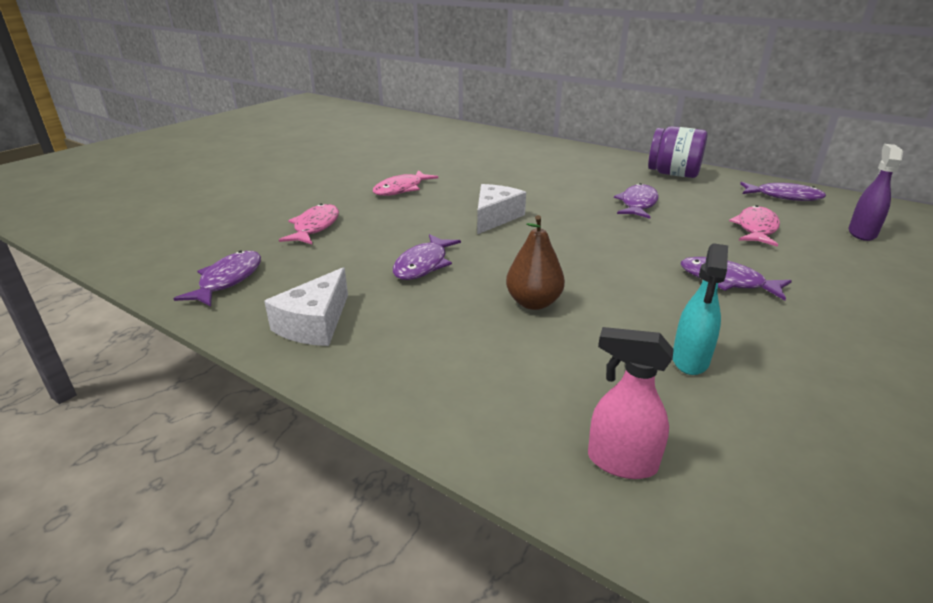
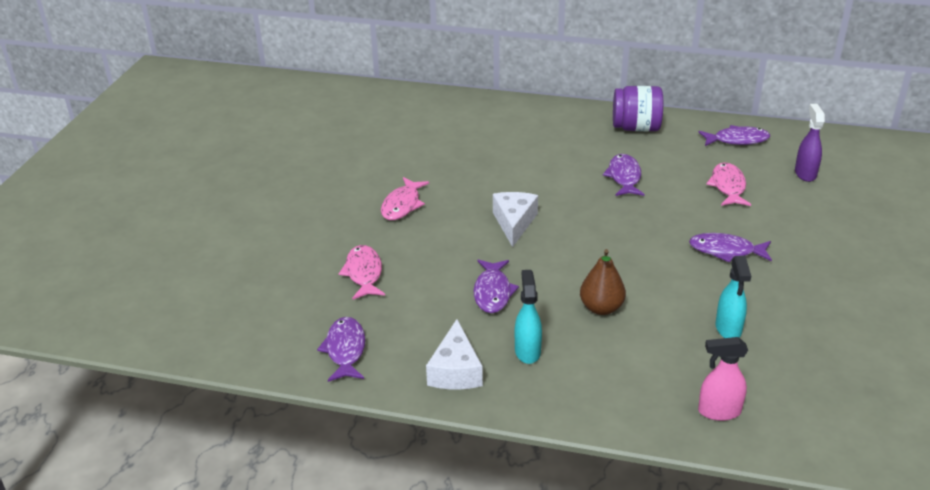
camera: 20 degrees left, 5 degrees up
none -> turquoise spray bottle [515,270,542,364]

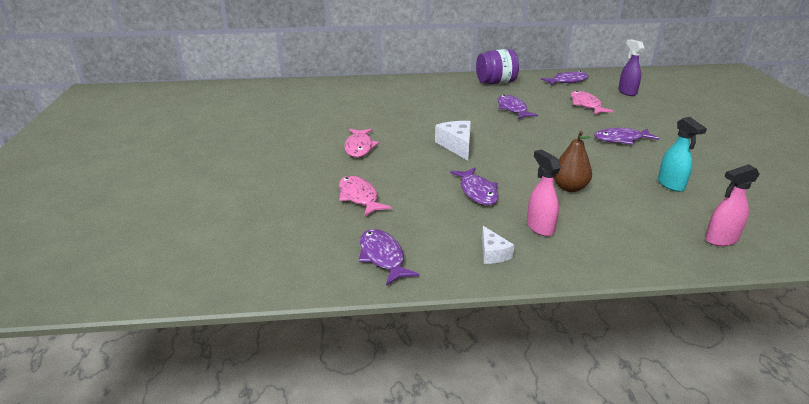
camera: 20 degrees left, 5 degrees down
white cheese [426,319,483,389] -> white cheese [482,226,514,264], size x0.62
turquoise spray bottle [515,270,542,364] -> pink spray bottle [527,149,561,236]

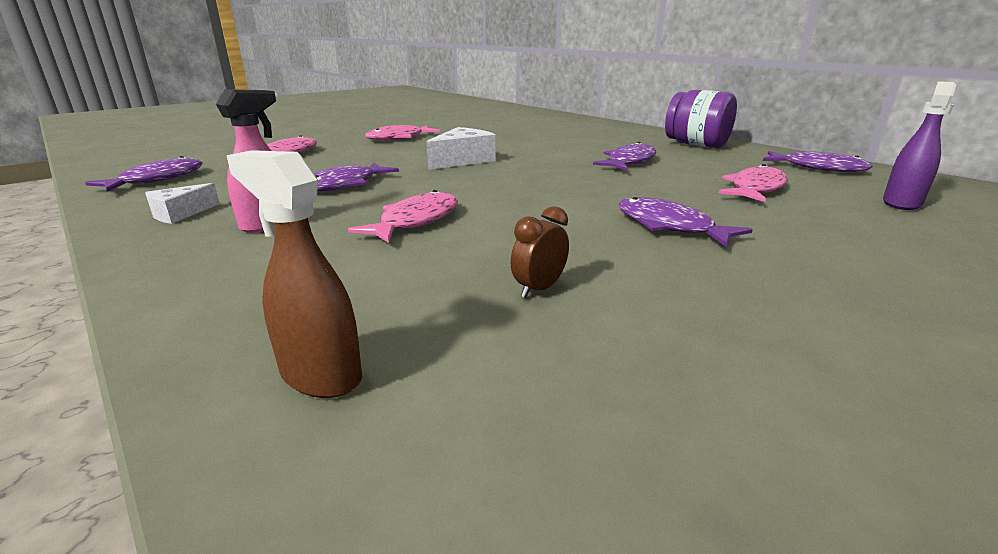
camera: 55 degrees right, 5 degrees down
brown pear [554,131,592,192] -> pink fish [348,190,458,243]
turquoise spray bottle [658,117,707,192] -> brown clock [511,206,569,298]
pink spray bottle [705,164,760,246] -> brown spray bottle [226,150,362,398]

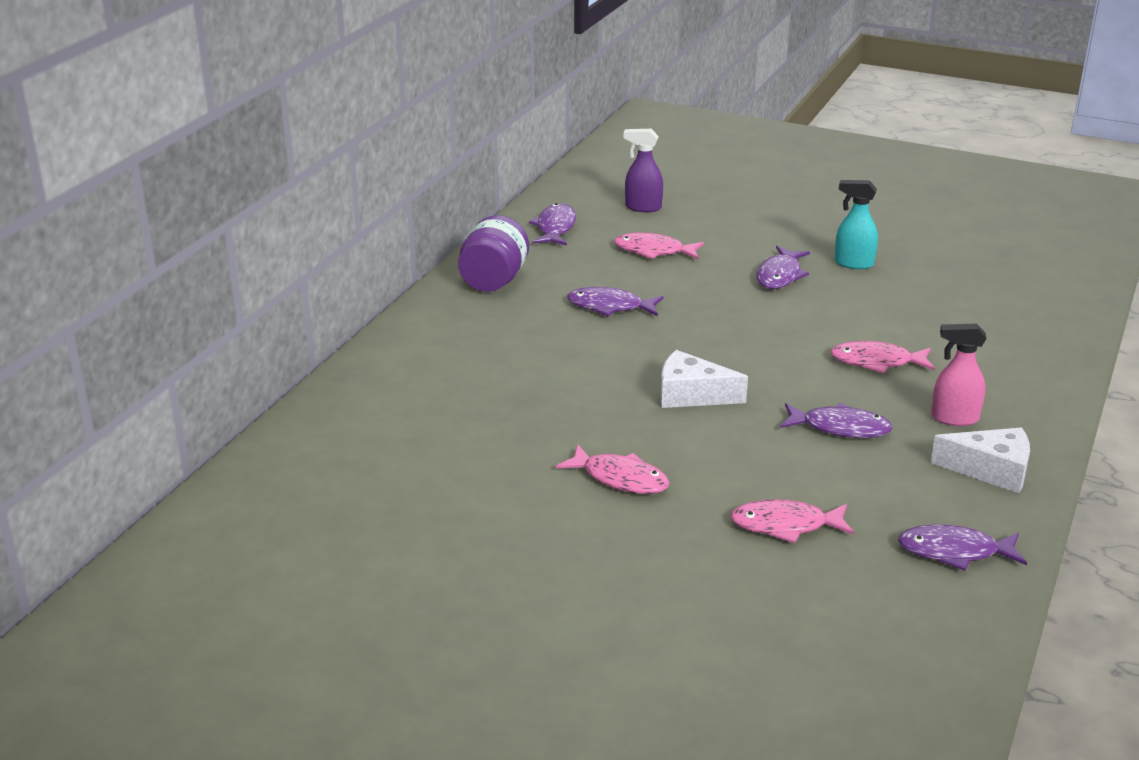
camera: 115 degrees left, 5 degrees up
white cheese [145,183,220,224] -> white cheese [930,427,1030,493], size x1.62
brown spray bottle [226,150,362,398] -> none
brown clock [511,206,569,298] -> none
none -> turquoise spray bottle [834,180,878,269]

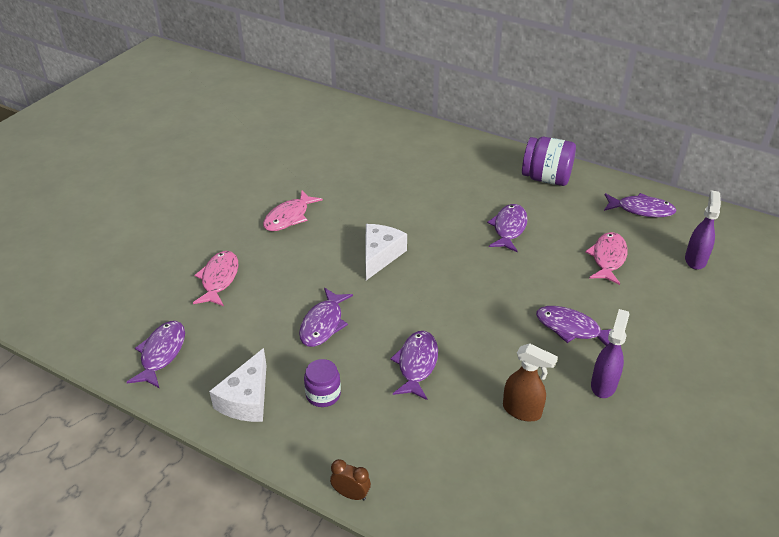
camera: 95 degrees right, 10 degrees up
pink fish [830,341,935,374] -> purple fish [390,331,438,400]
turquoise spray bottle [834,180,878,269] -> purple spray bottle [591,309,629,398]
pink spray bottle [931,324,987,426] -> purple jar [304,359,341,407]
none -> brown clock [330,459,371,500]
none -> brown spray bottle [503,343,558,421]

